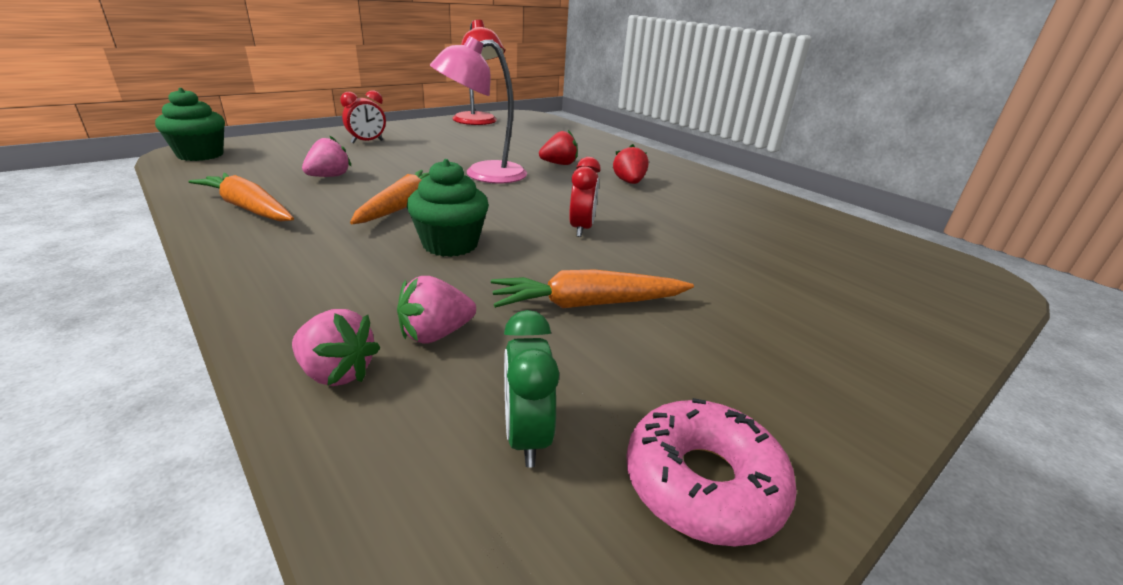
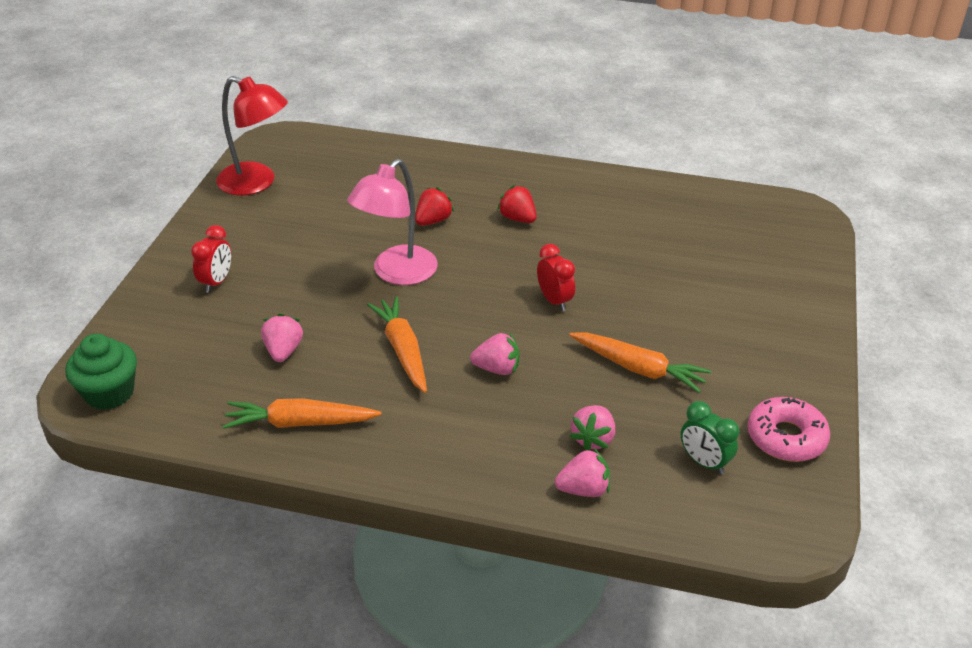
camera: 35 degrees left, 10 degrees up
green cupcake [407,159,489,257] -> pink strawberry [470,333,519,375]
orange carrot [491,270,694,308] -> orange carrot turned 105 degrees counterclockwise [569,332,711,393]

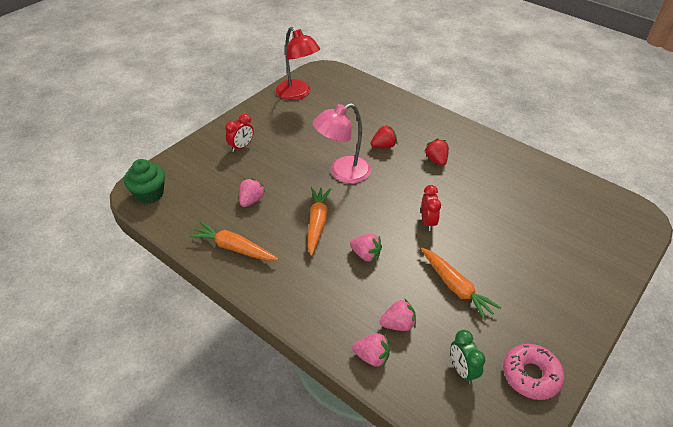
camera: 25 degrees right, 5 degrees up
pink strawberry [570,405,615,450] -> pink strawberry turned 150 degrees counterclockwise [380,298,416,331]

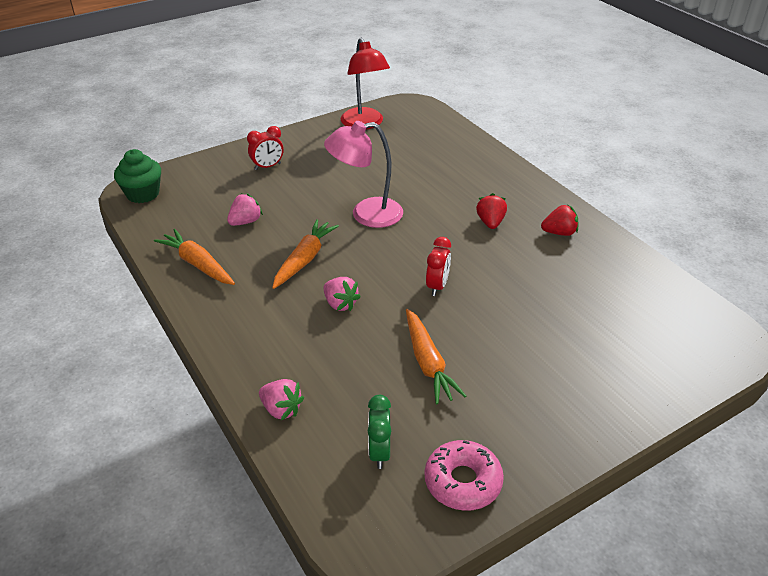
camera: 20 degrees right, 5 degrees down
red strawberry [371,125,397,148] -> red strawberry moved to [541,205,579,236]
pink strawberry [380,298,416,331] -> none

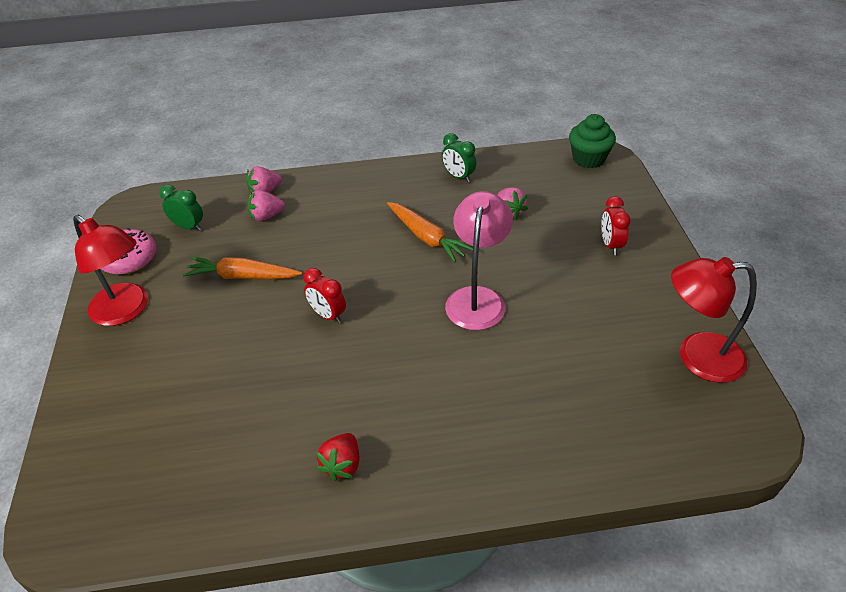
camera: 115 degrees right, 5 degrees up
orange carrot [154,229,235,285] -> green clock [442,133,476,182]
pink strawberry [324,277,361,311] -> pink strawberry moved to [247,190,285,221]
red strawberry [476,193,507,229] -> none
none -> red lamp [73,215,148,326]

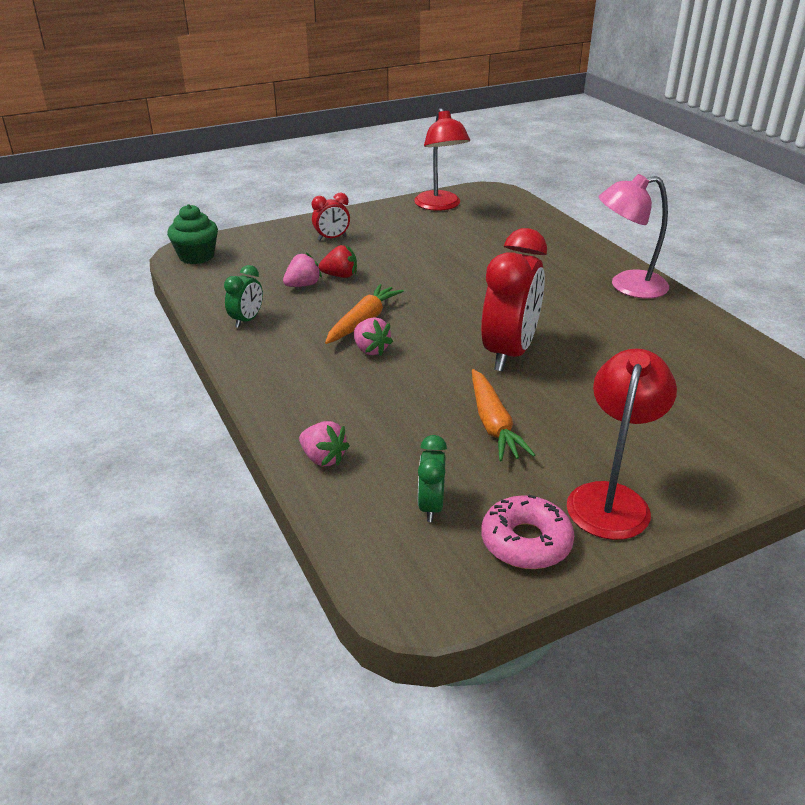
camera: 110 degrees left, 10 degrees down
pink strawberry [247,190,285,221] -> pink strawberry moved to [354,317,393,356]
red clock [303,268,346,323] -> red clock [481,228,547,371], size x2.08
red strawberry [316,433,359,481] -> red strawberry moved to [319,245,357,278]
pink lamp [445,191,513,330] -> pink lamp moved to [599,174,669,299]

